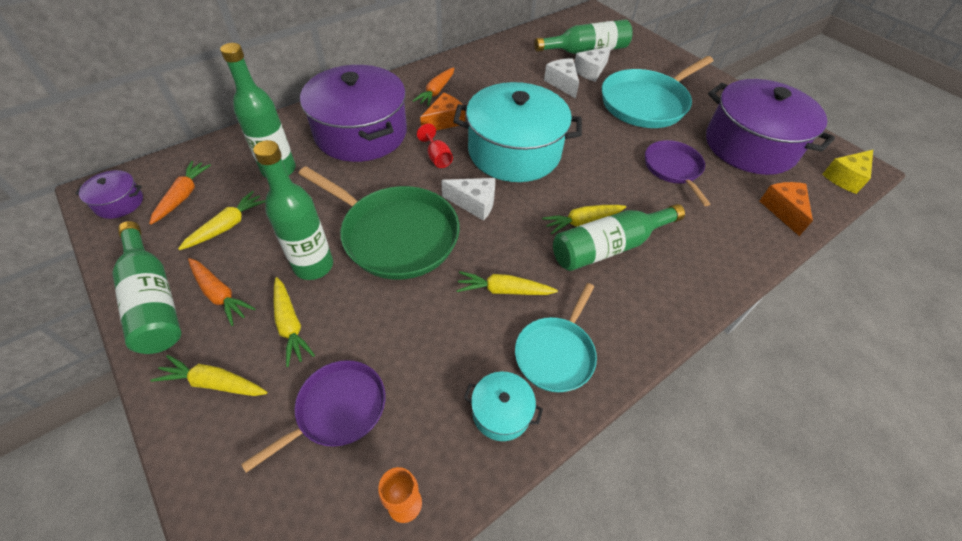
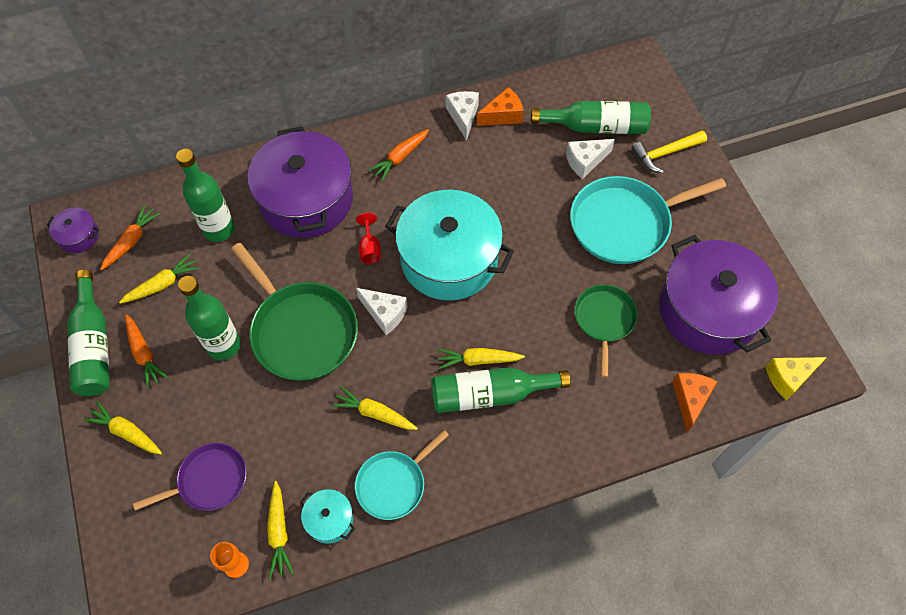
camera: 20 degrees right, 10 degrees up
yellow carrot [274,277,315,367] -> yellow carrot moved to [267,481,294,578]
orange cheese [420,93,465,131] -> orange cheese moved to [477,87,524,126]
white cheese [544,58,579,99] -> white cheese moved to [446,91,479,140]
purple pan [645,140,710,206] -> green pan [574,284,638,378]
none -> yellow hammer [631,130,707,173]

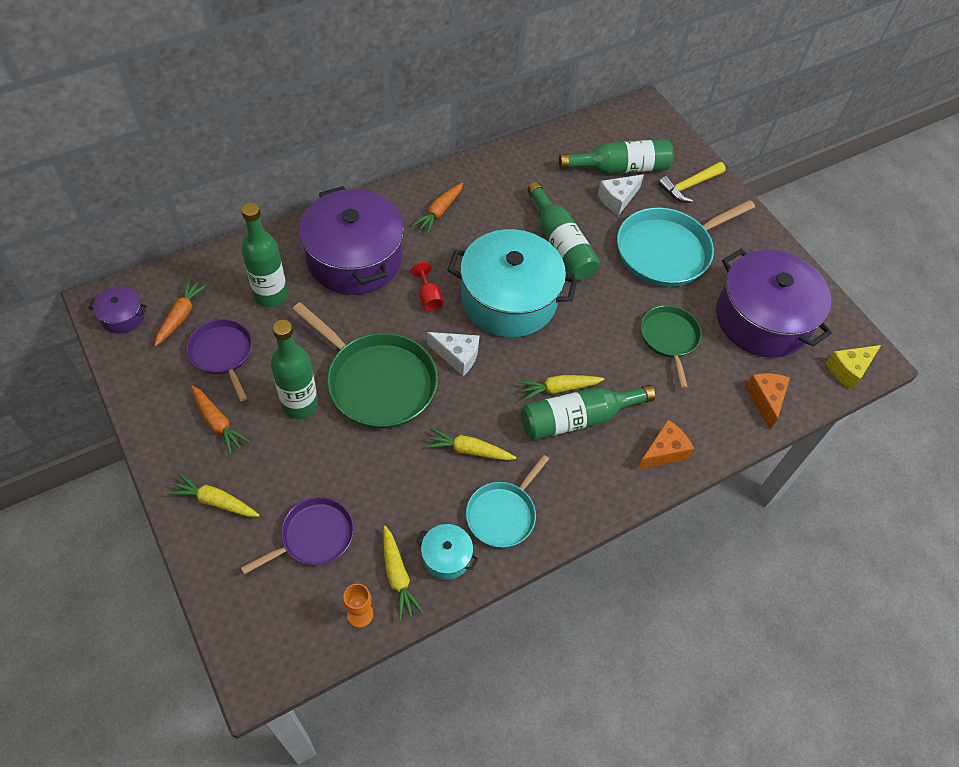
camera: 15 degrees left, 5 degrees down
green bottle [67,270,110,396] -> green bottle moved to [527,182,600,280]
yellow carrot [119,254,200,304] -> purple pan [186,319,252,401]
white cheese [446,91,479,140] -> none
orange cheese [477,87,524,126] -> orange cheese moved to [637,420,694,470]

